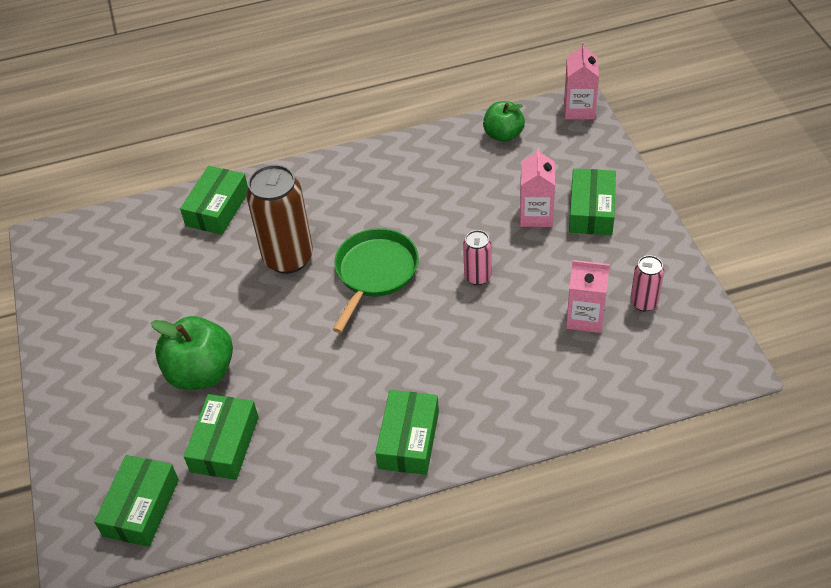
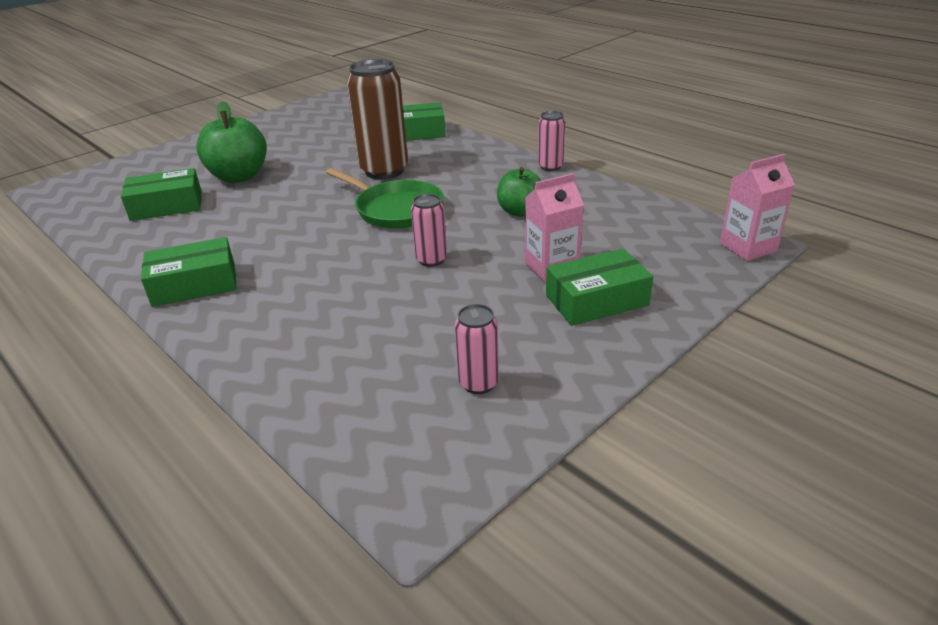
camera: 60 degrees right, 15 degrees down
green box [94,455,179,547] -> none
green pan [332,228,419,333] -> green pan turned 45 degrees clockwise [326,168,444,229]
green apple [483,101,525,142] -> green apple moved to [497,167,541,217]
pink carton [566,260,610,333] -> none
none -> pink can [538,111,565,171]

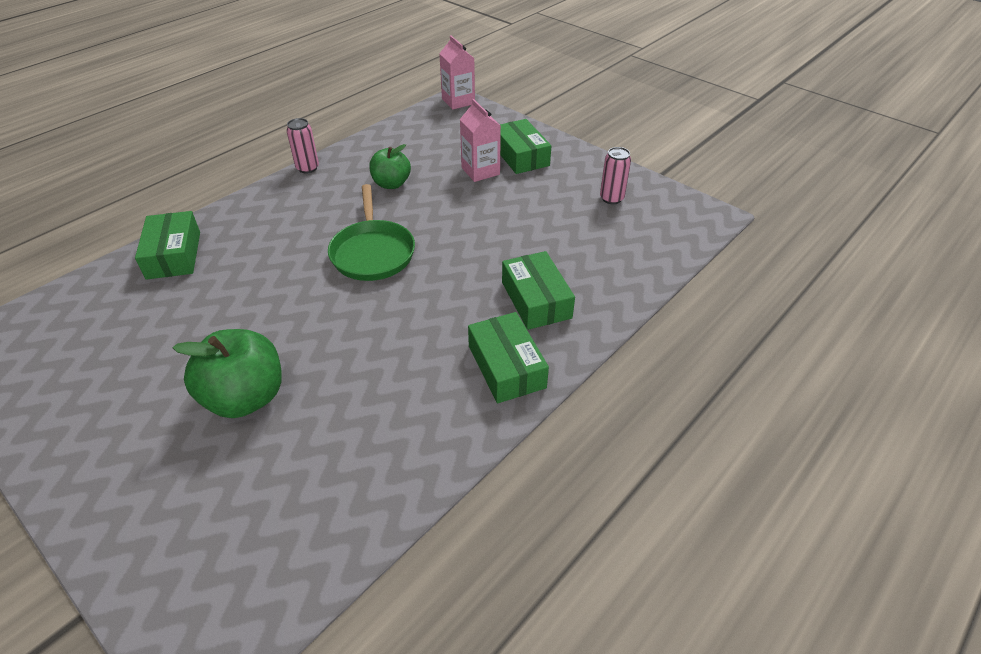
camera: 95 degrees left, 10 degrees up
green box [121,168,202,221] -> green box moved to [502,251,575,330]
green pan [326,168,444,229] -> green pan turned 135 degrees clockwise [328,184,415,281]
brown can [347,59,408,180] -> none
pink can [411,194,447,267] -> none

